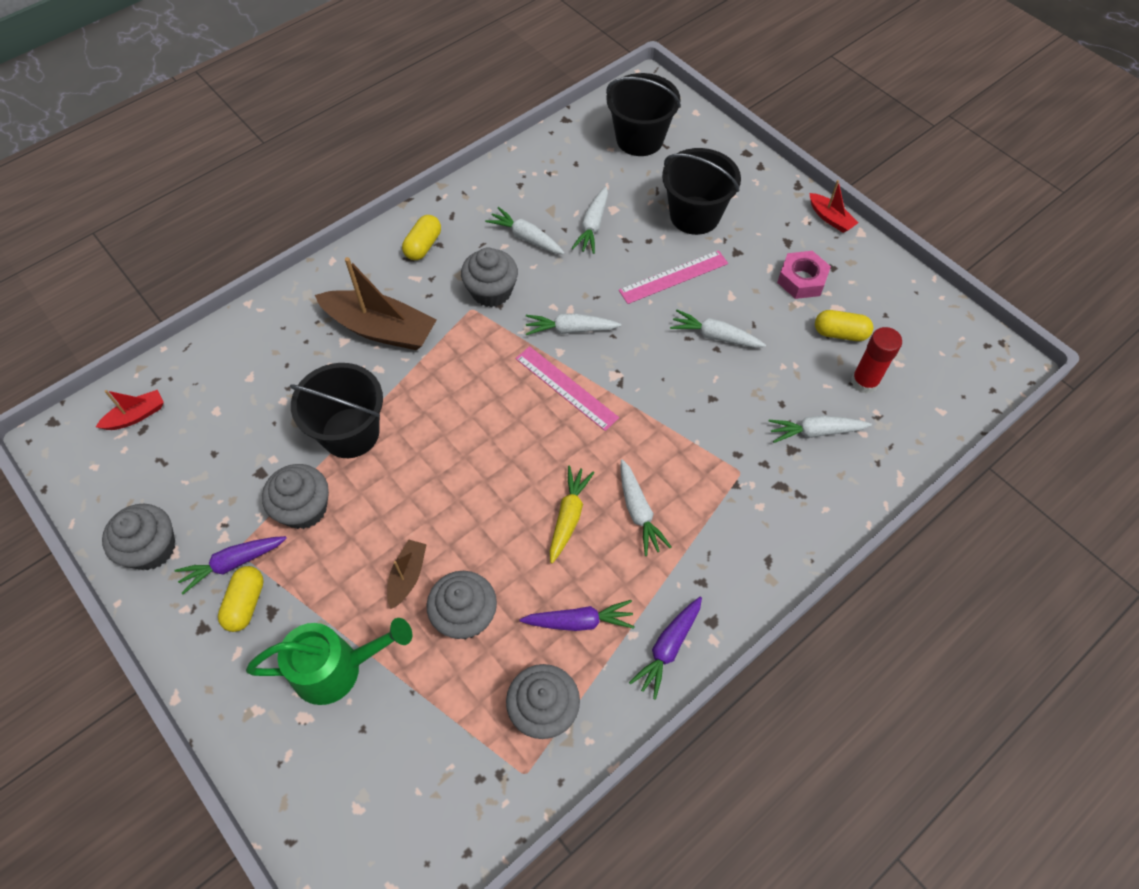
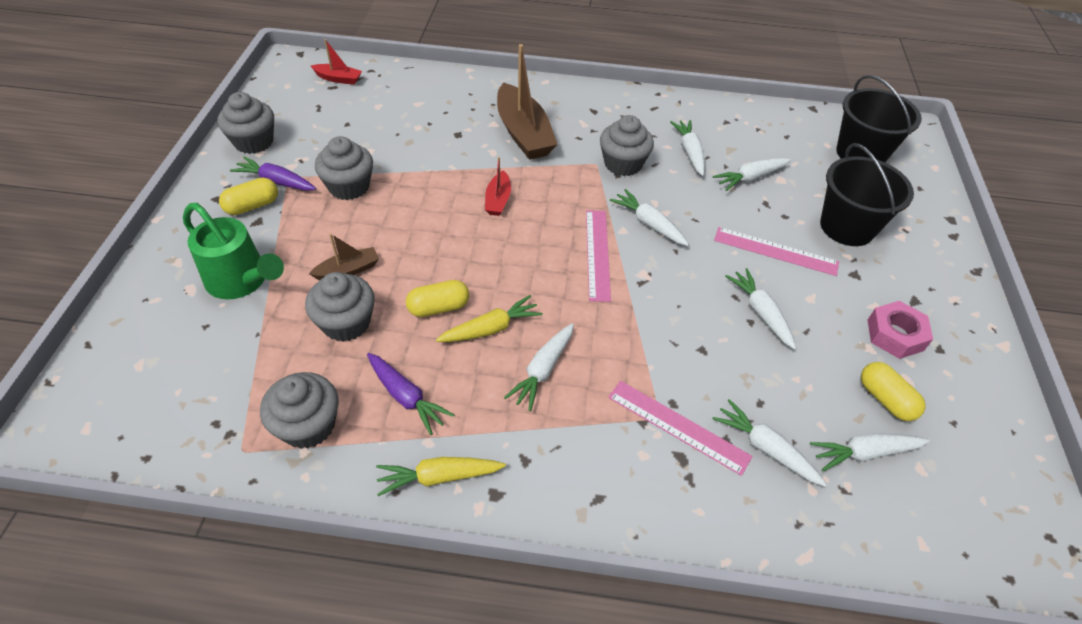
camera: 45 degrees right, 10 degrees down
black bucket [290,363,383,458] -> none
yellow capsule [402,215,441,260] -> yellow capsule moved to [406,280,469,317]
purple carrot [629,597,702,700] -> yellow carrot [376,457,506,496]
red boat [809,180,859,233] -> red boat moved to [485,157,511,216]
red glue stick [851,327,902,394] -> white carrot [810,434,930,471]
none -> pink ruler [608,381,752,476]

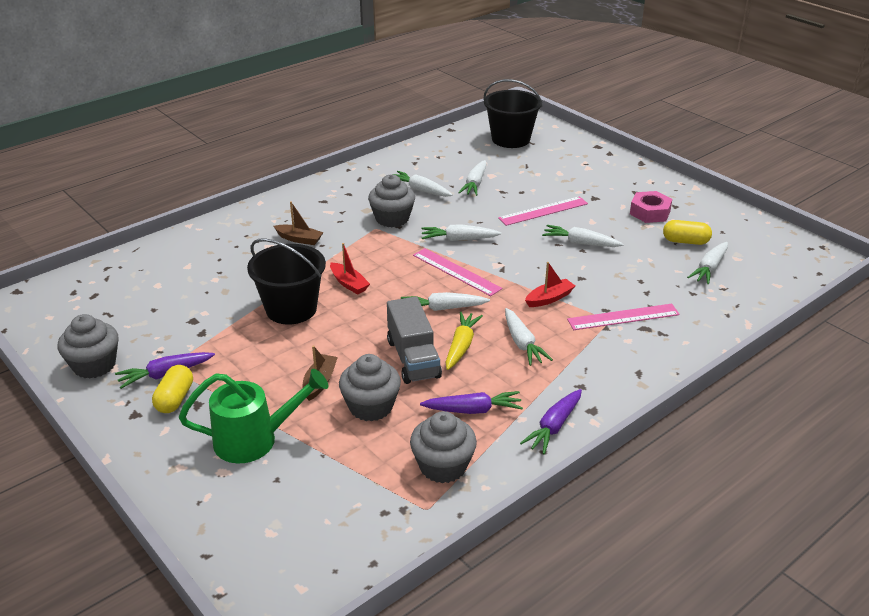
camera: 45 degrees left, 15 degrees down
red boat [311,39,362,85] -> red boat moved to [525,262,575,307]
grey cupcake [315,136,373,200] -> none
yellow carrot [376,457,506,496] -> purple carrot [520,389,582,454]
yellow capsule [406,280,469,317] -> grey truck [387,297,442,384]
brown boat [497,44,558,160] -> brown boat [274,201,324,245], size x0.50
white carrot [712,399,827,487] -> white carrot moved to [401,292,490,311]
black bucket [820,143,914,246] -> black bucket moved to [247,238,326,324]

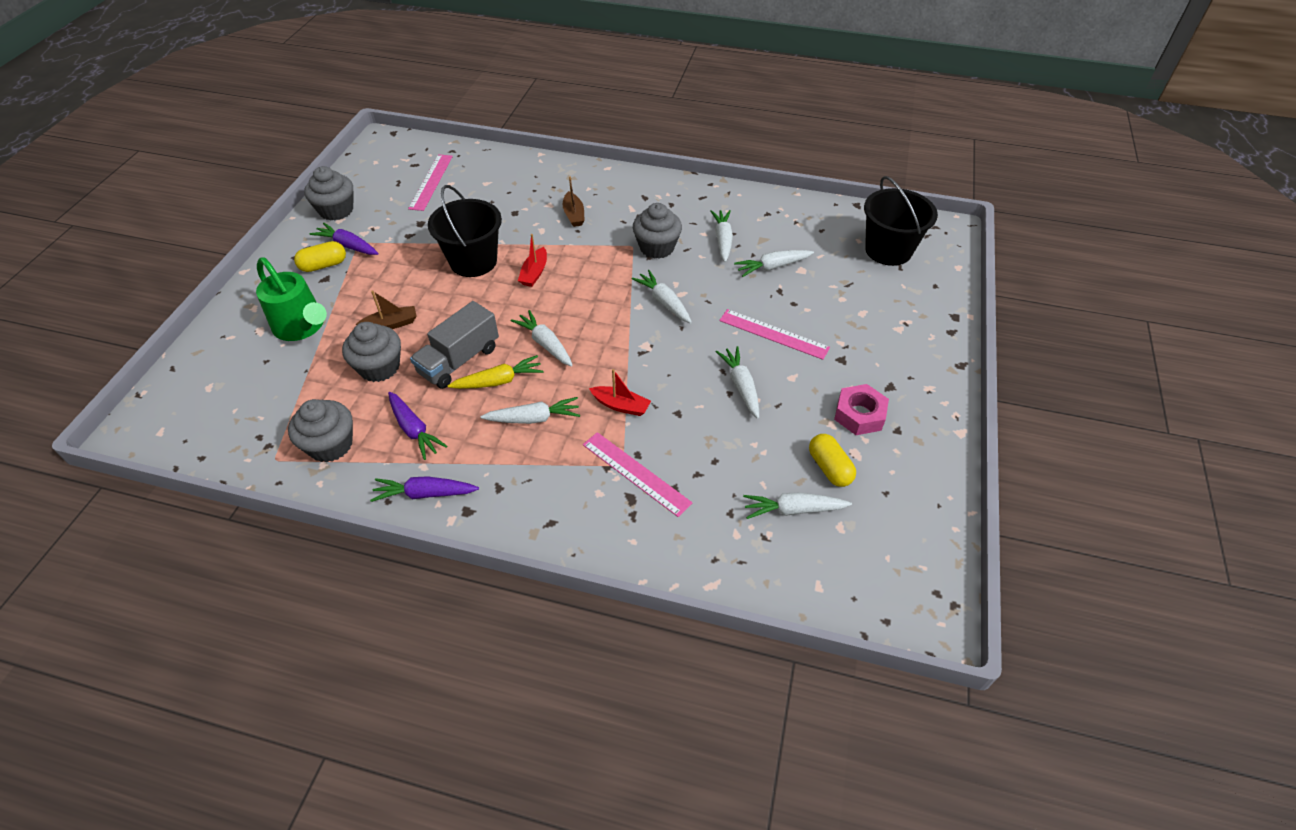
camera: 55 degrees right, 15 degrees up
pink ruler [413,248,502,296] -> pink ruler moved to [408,154,453,211]
white carrot [505,308,553,366] -> white carrot turned 135 degrees counterclockwise [481,397,580,424]

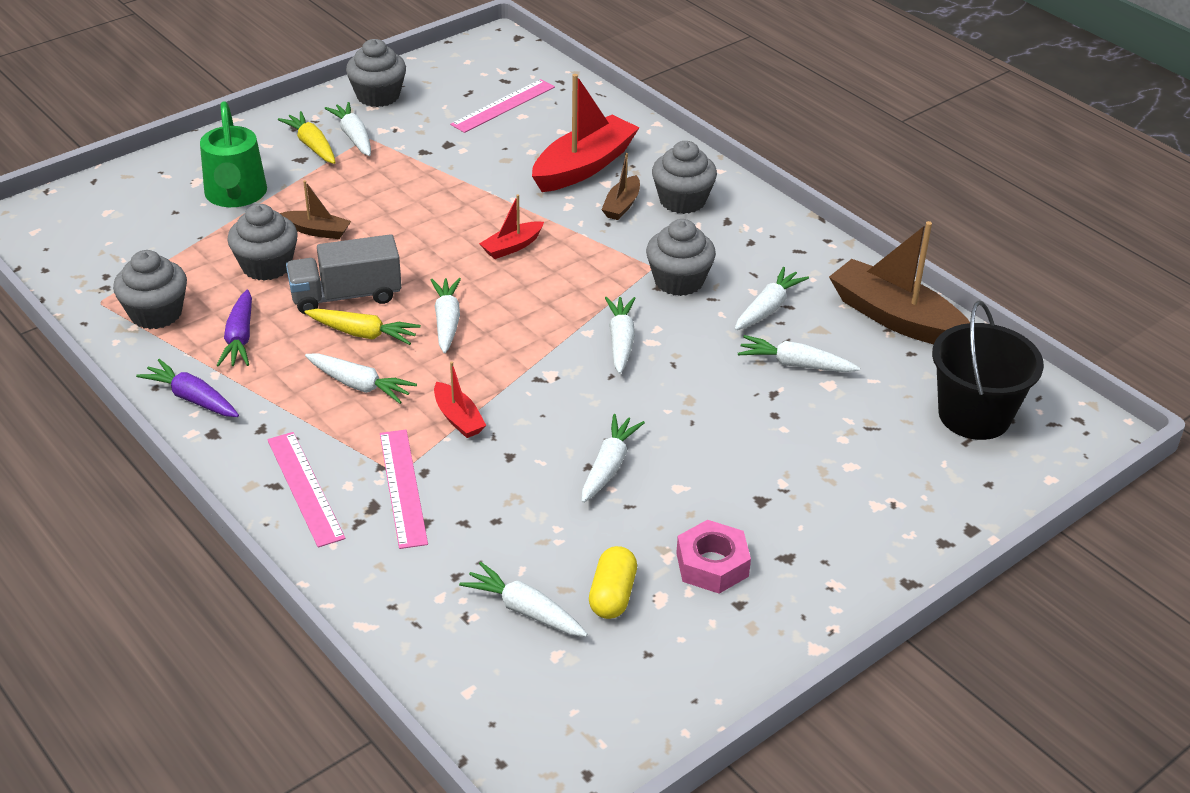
camera: 35 degrees right, 10 degrees down
yellow capsule [294,241,346,272] -> yellow carrot [278,111,336,164]
purple carrot [310,223,379,255] -> white carrot [325,102,371,156]
black bucket [428,185,502,277] -> none
pink ruler [719,309,830,360] -> pink ruler moved to [267,432,346,547]
none -> red boat [532,74,639,192]
none -> grey cupcake [652,141,717,214]
none -> brown boat [829,221,970,344]

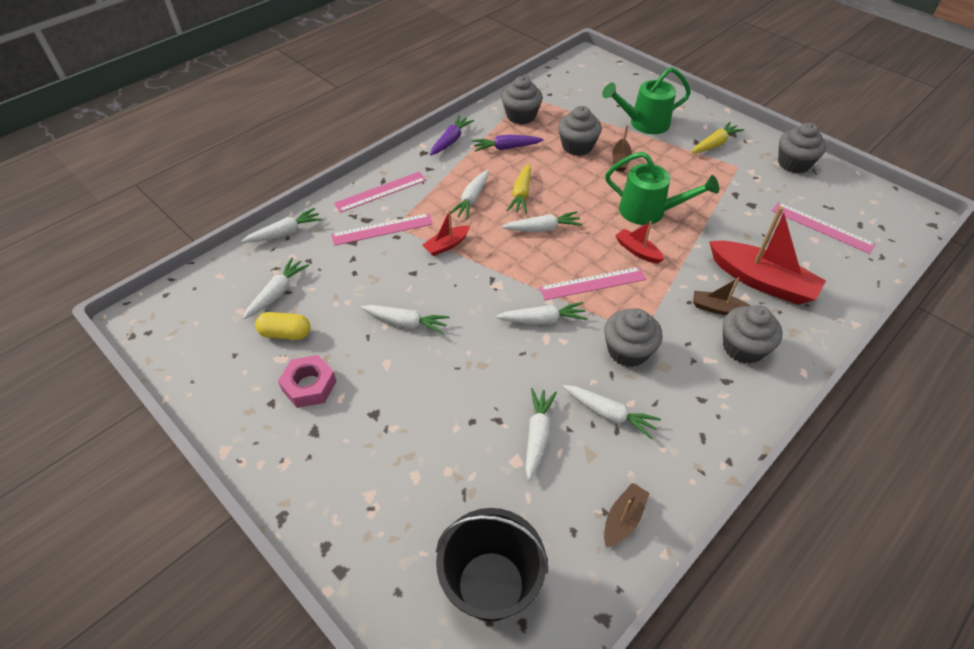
camera: 85 degrees right, 10 degrees up
grey truck [286,234,402,314] -> none
white carrot [325,102,371,156] -> white carrot moved to [241,208,322,243]
brown boat [829,221,970,344] -> brown boat [604,483,650,548], size x0.50
none -> pink ruler [539,267,646,300]
none -> green watering can [605,152,719,225]

